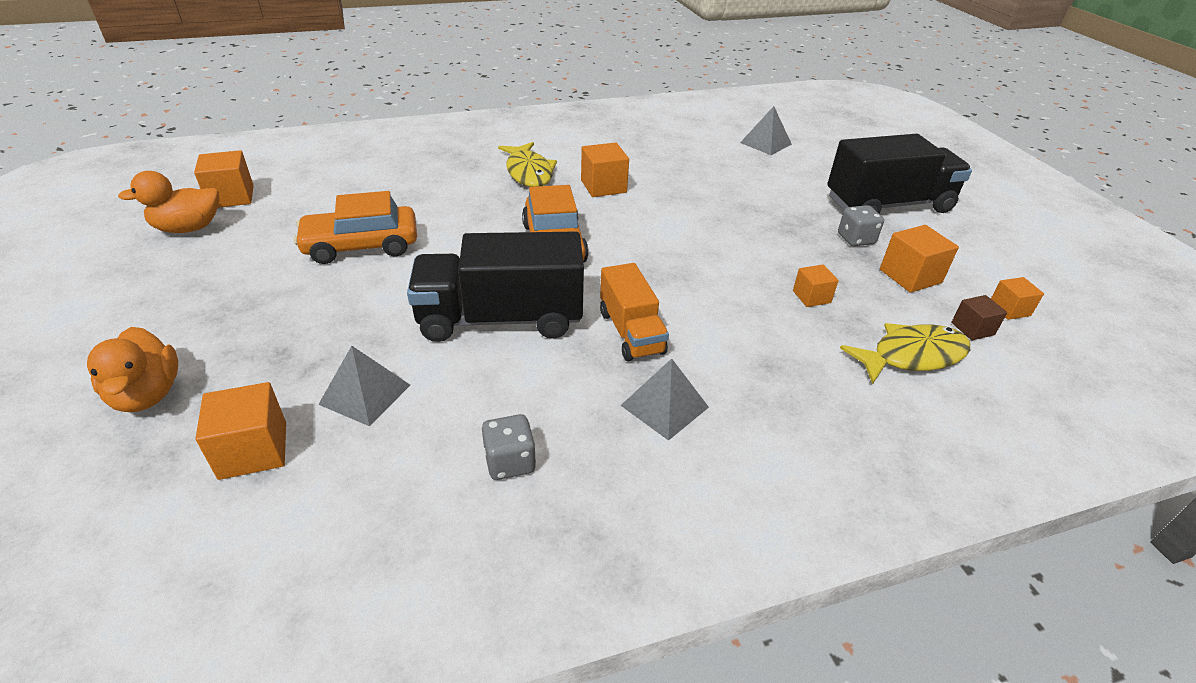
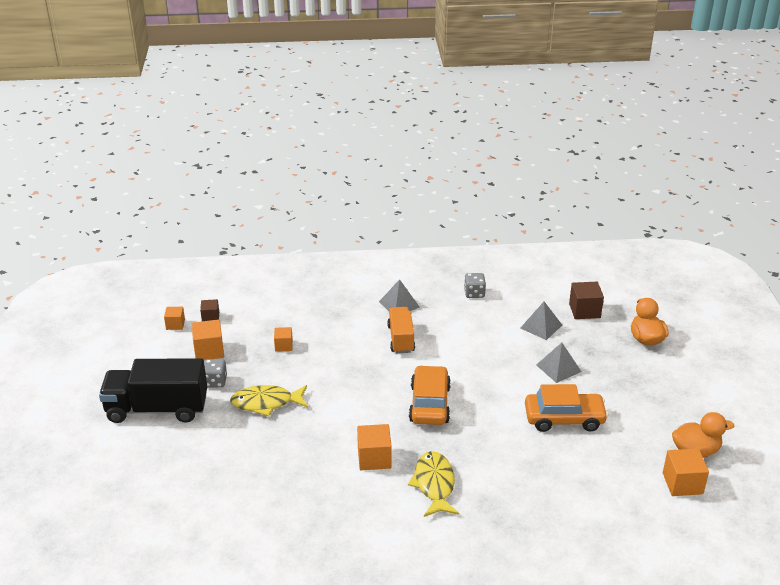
camera: 165 degrees left, 5 degrees down
orange cube [195,382,286,480] -> brown cube [569,282,604,319]
black truck [407,232,584,342] -> none
grey pyramid [740,106,792,155] -> grey pyramid moved to [536,343,582,383]
yellow fish [840,323,970,384] -> yellow fish moved to [230,385,308,417]

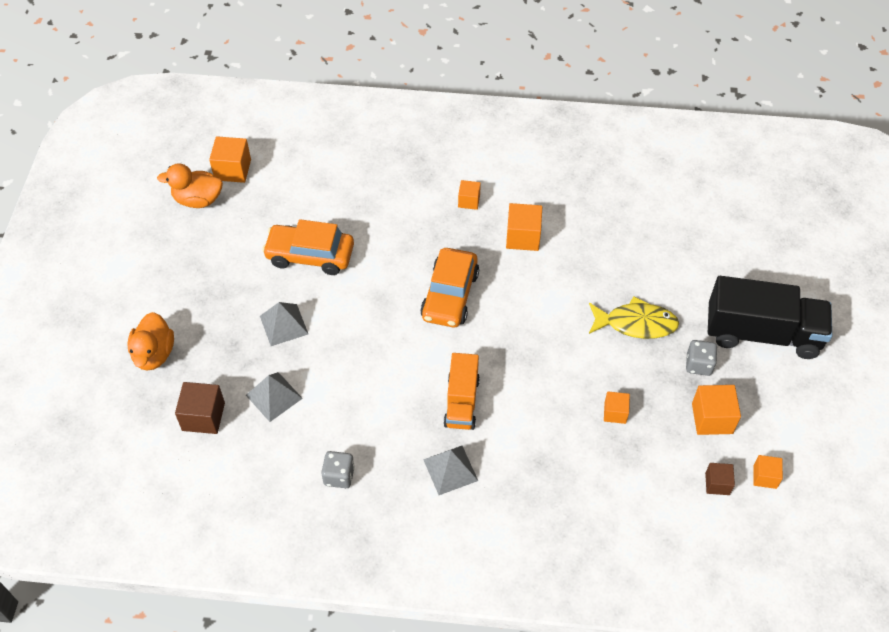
camera: 170 degrees left, 20 degrees up
yellow fish [408,451,459,517] -> orange cube [458,180,481,210]

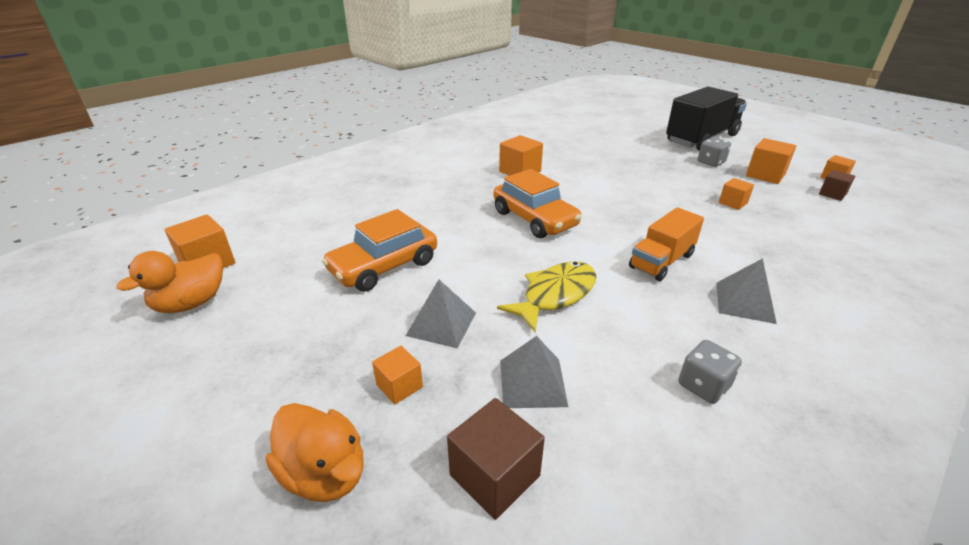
camera: 50 degrees left, 20 degrees down
orange truck [443,353,480,430] -> orange truck turned 90 degrees clockwise [629,207,704,281]
orange cube [458,180,481,210] -> orange cube moved to [372,346,423,404]
yellow fish [589,296,679,339] -> yellow fish moved to [497,262,596,332]

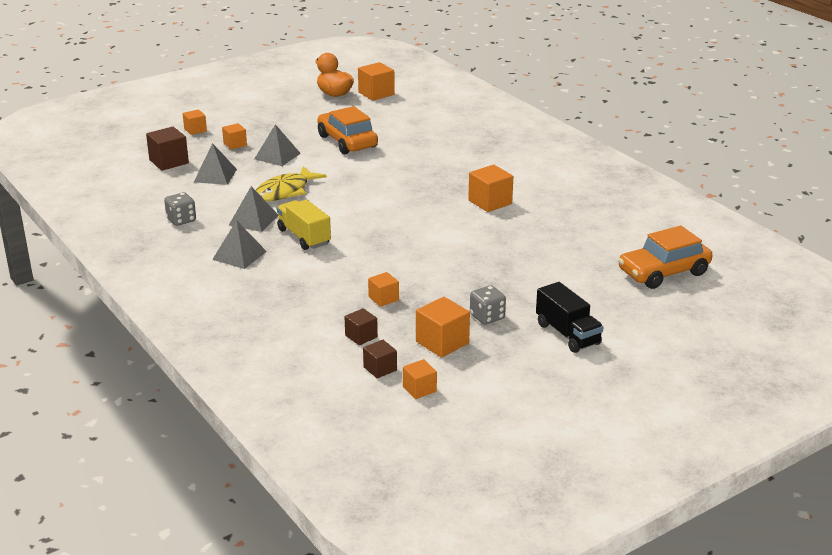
camera: 100 degrees right, 5 degrees down
orange duck [266,403,364,502] -> orange cube [183,109,207,135]
orange car [494,169,582,238] -> orange car moved to [618,226,712,289]
yellow fish [497,262,596,332] -> yellow fish turned 75 degrees clockwise [256,166,327,201]
orange truck [629,207,704,281] -> yellow truck [277,200,331,250]
black truck [666,87,747,151] -> black truck [536,282,603,353], size x0.60
none -> grey pyramid [229,186,278,232]
none -> brown cube [345,308,378,345]

